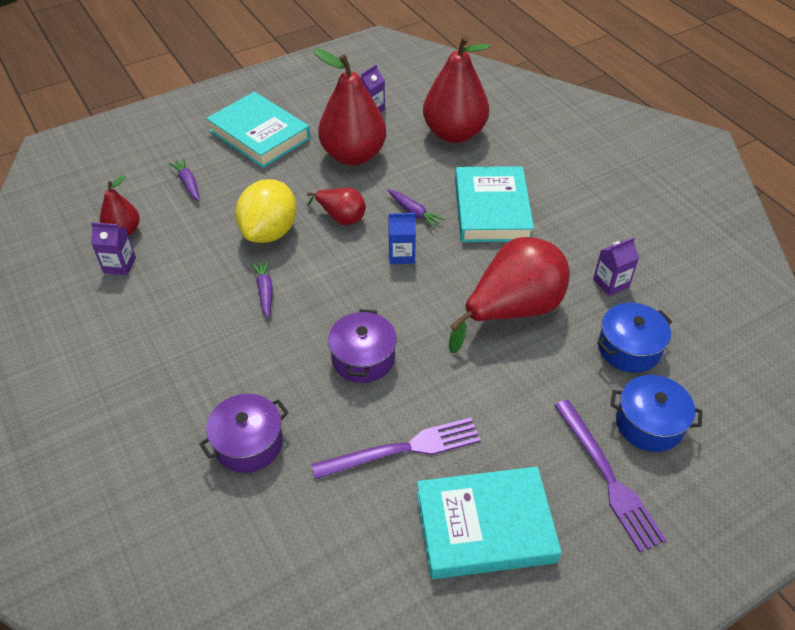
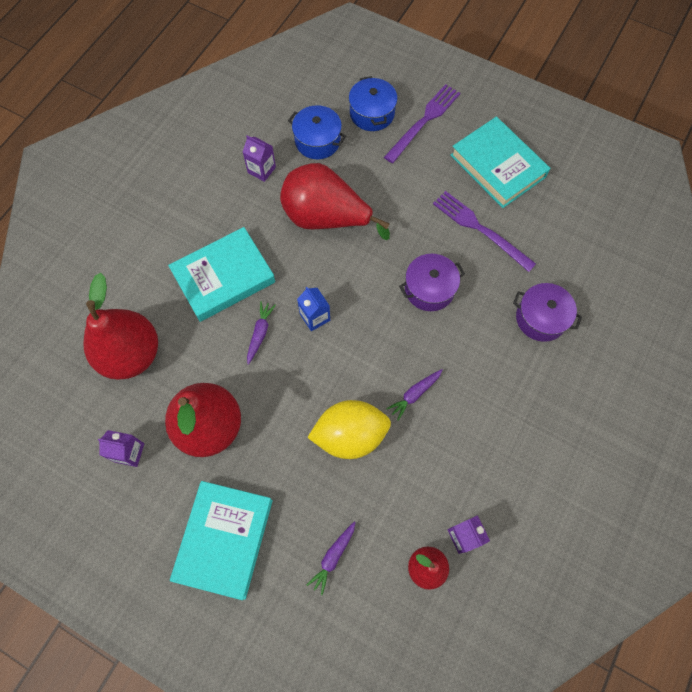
camera: 120 degrees left, 20 degrees up
red pear [307,188,366,225] -> none

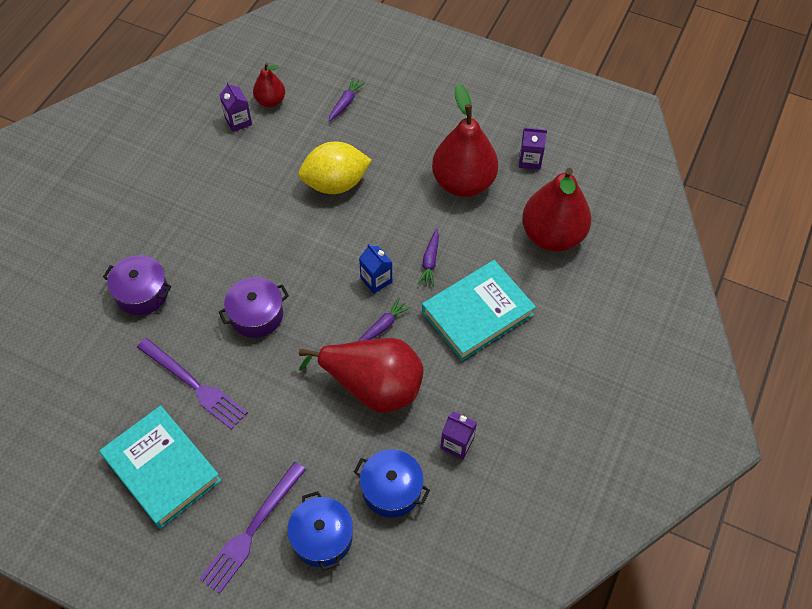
camera: 175 degrees right, 10 degrees down
turquoise book [170,481,273,600] -> none
purple carrot [386,369,443,421] -> purple carrot moved to [358,298,411,341]

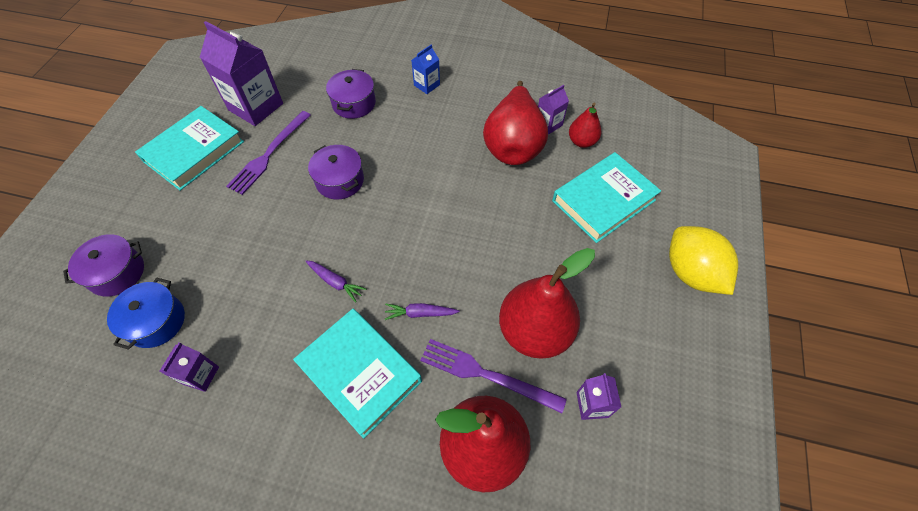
camera: 80 degrees right, 0 degrees up
purple fork [200,462,306,594] -> purple fork moved to [420,339,567,413]
blue pot [287,491,353,571] -> purple pot [63,234,144,296]
yellow lemon [298,142,372,194] -> yellow lemon moved to [669,226,738,295]
red pear [299,338,424,413] -> red pear moved to [483,81,548,165]
purple carrot [328,78,365,122] -> turquoise book [552,152,661,243]
blue carton [359,244,392,294] -> blue carton moved to [411,44,440,94]
none -> purple carton [200,21,283,126]

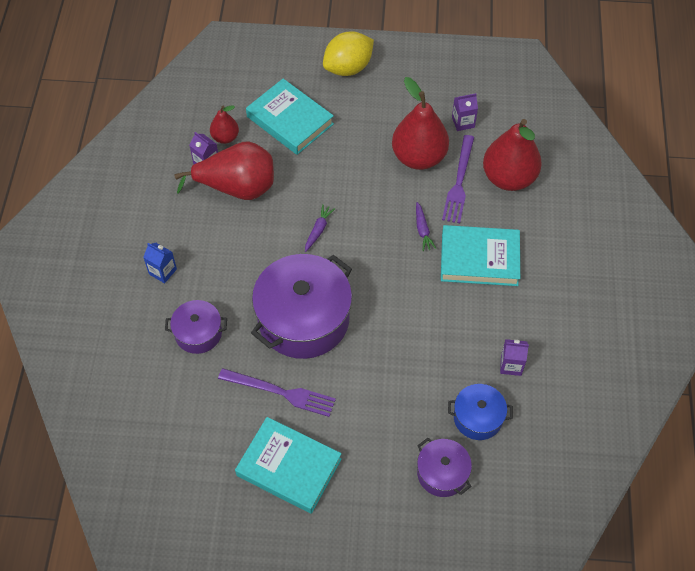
camera: 100 degrees left, 0 degrees up
purple carton [200,21,283,126] -> none
turquoise book [293,309,422,439] -> turquoise book turned 60 degrees clockwise [441,225,520,286]
purple carrot [305,260,366,302] -> purple carrot moved to [305,204,335,252]
purple pot [308,145,364,199] -> purple pot [251,254,352,359], size x1.95

